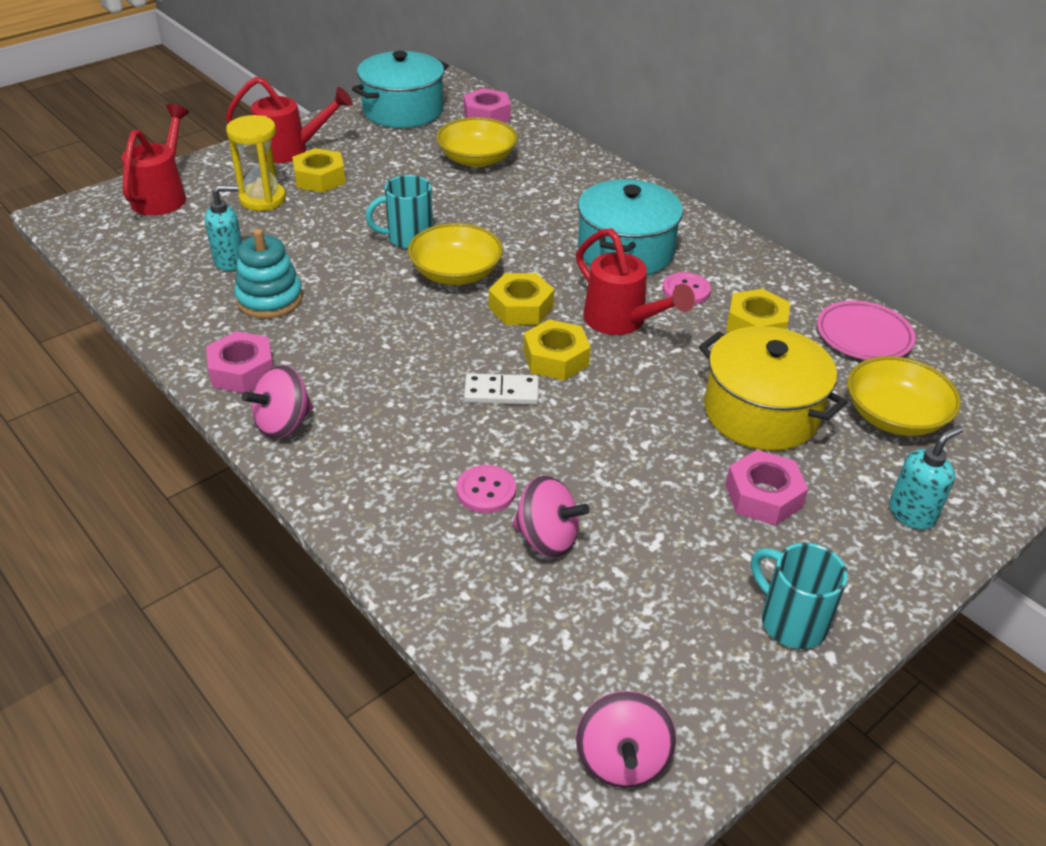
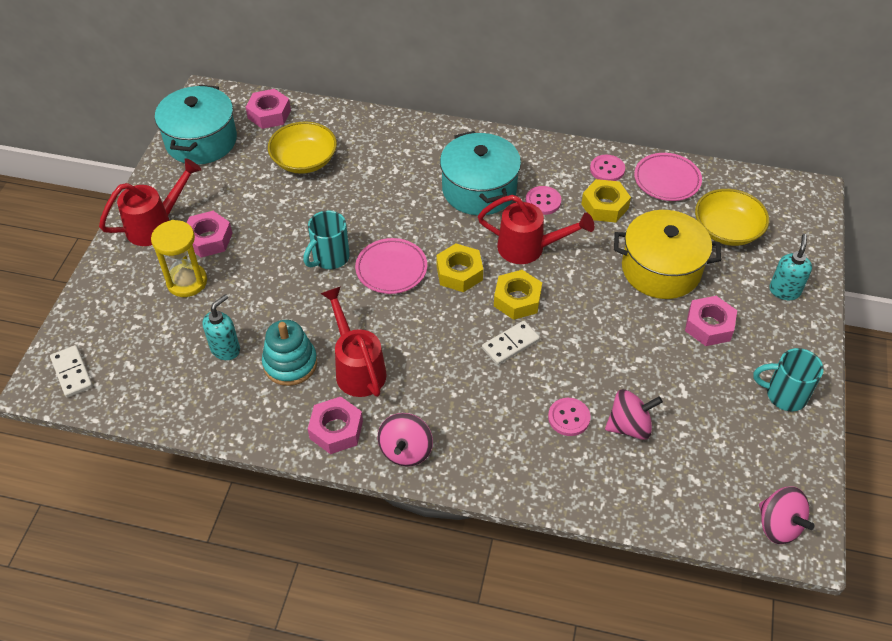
camera: 35 degrees left, 10 degrees up
red watering can [121,104,189,215] -> red watering can moved to [320,286,387,397]
yellow nut [292,148,346,193] -> pink nut [187,211,233,258]
yellow bowl [408,223,503,285] -> pink plate [355,238,427,294]
none -> white domino [50,345,93,398]
none -> pink button [590,155,625,181]

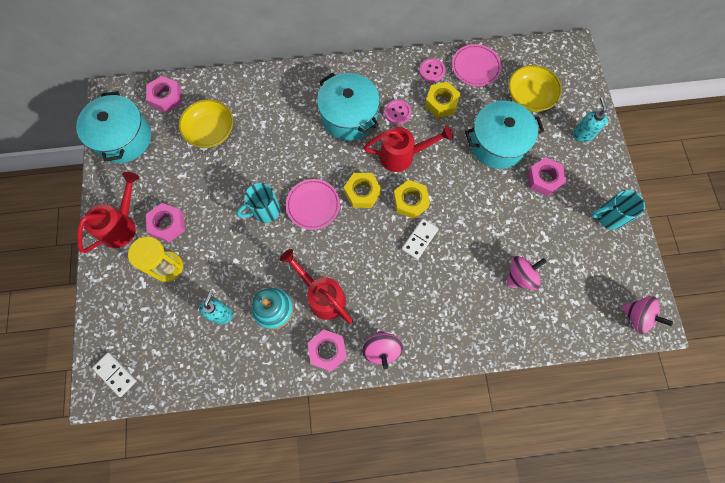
camera: 20 degrees left, 20 degrees up
turquoise mug [303,210,350,269] -> turquoise mug turned 45 degrees clockwise [237,183,280,223]
pink button [548,398,590,436] -> none
yellow pot [614,210,721,299] -> turquoise pot [465,100,544,169]

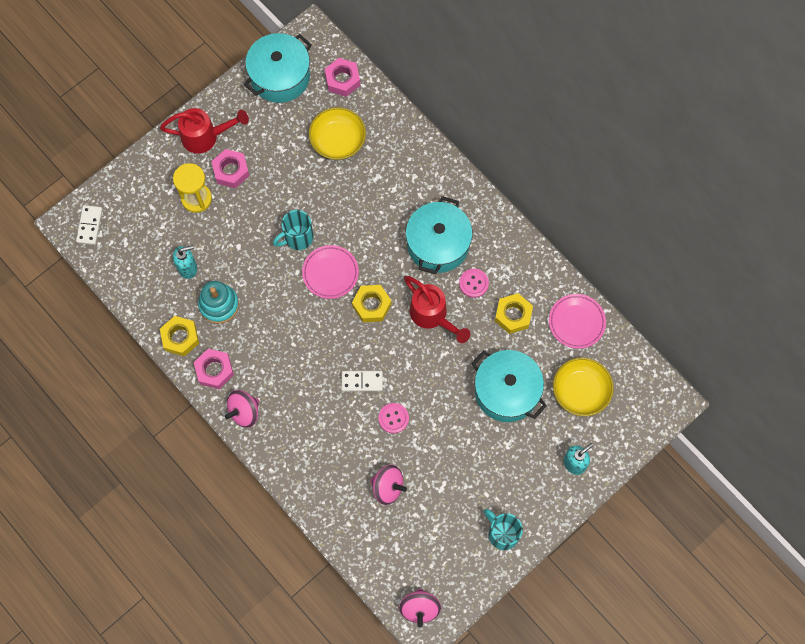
camera: 55 degrees right, 0 degrees up
turquoise mug [237,183,280,223] -> turquoise mug turned 60 degrees counterclockwise [273,210,313,250]
red watering can [280,249,353,324] -> none
yellow nut [393,180,430,219] -> yellow nut moved to [160,316,199,357]
pink button [419,58,445,82] -> pink button moved to [379,403,409,433]
pink nut [527,157,567,196] -> none

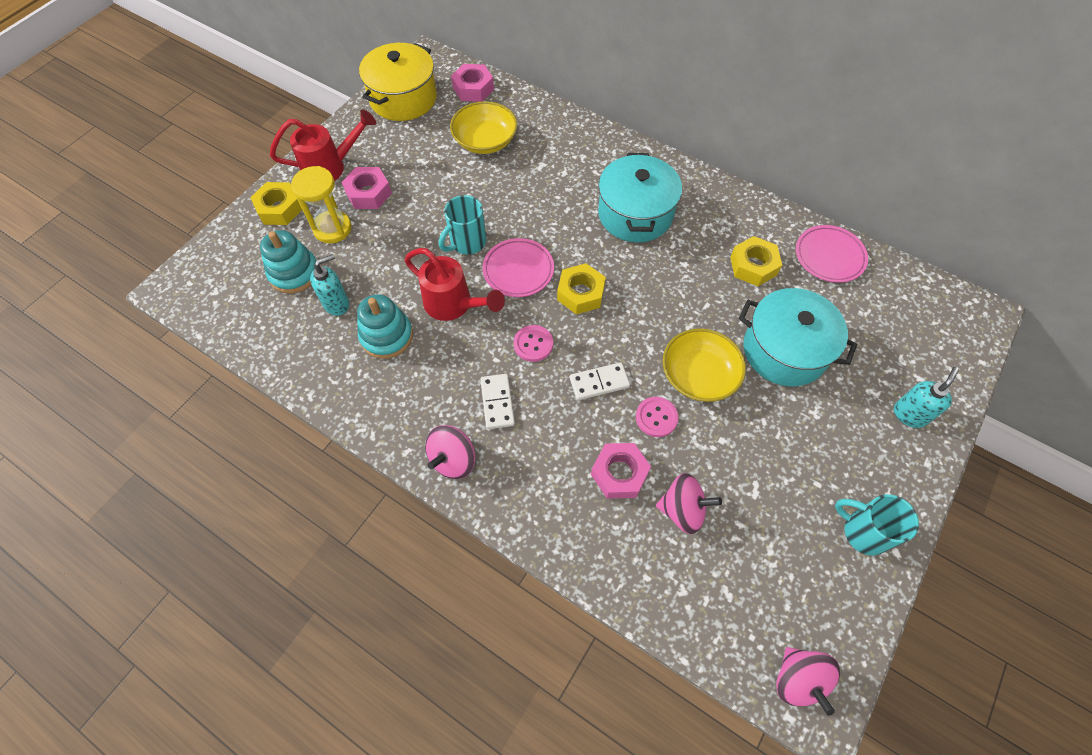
camera: 15 degrees left, 10 degrees down
white domino [76,205,103,245] -> white domino moved to [480,374,515,429]
yellow nut [160,316,199,357] -> yellow nut moved to [250,182,302,225]
pink nut [194,349,234,389] -> pink nut moved to [591,443,651,498]
turquoise pot [244,33,312,103] -> yellow pot [359,43,437,121]
red watering can [404,276,470,343] -> red watering can moved to [404,248,505,321]
pink button [459,269,489,298] -> pink button moved to [514,325,553,362]
yellow bowl [553,358,614,416] -> yellow bowl moved to [663,328,746,402]
none -> turquoise stacking toy [260,230,316,294]

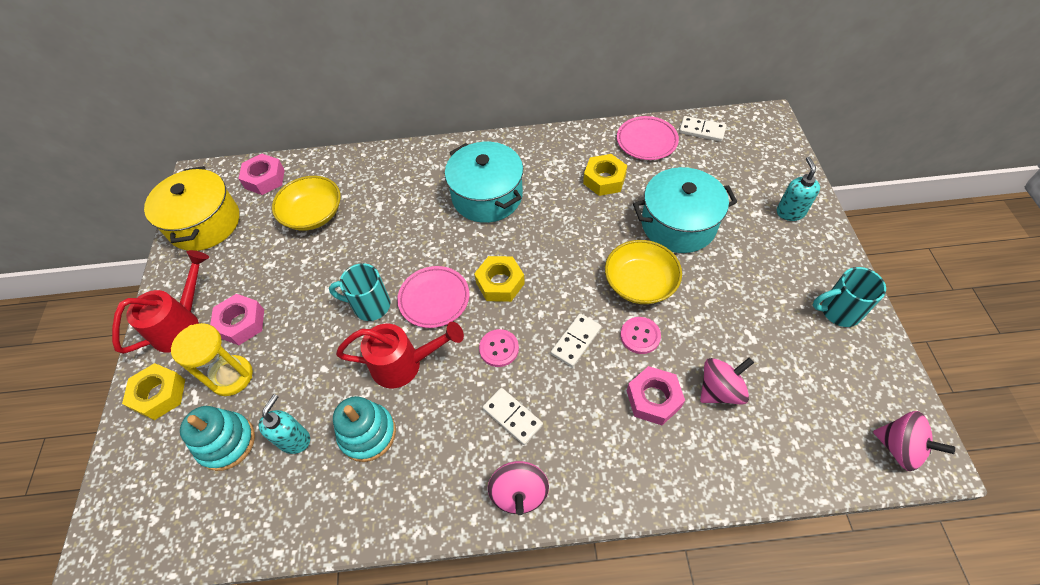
camera: 35 degrees left, 5 degrees down
turquoise mug [439,195,486,255] -> turquoise mug turned 90 degrees clockwise [329,263,390,321]
none -> white domino [679,116,726,142]

